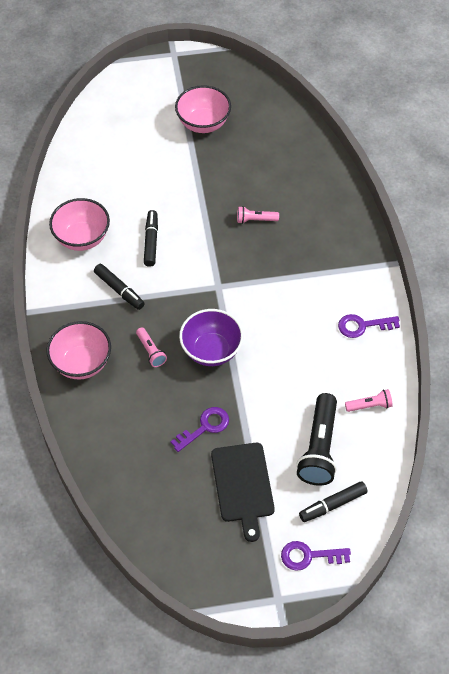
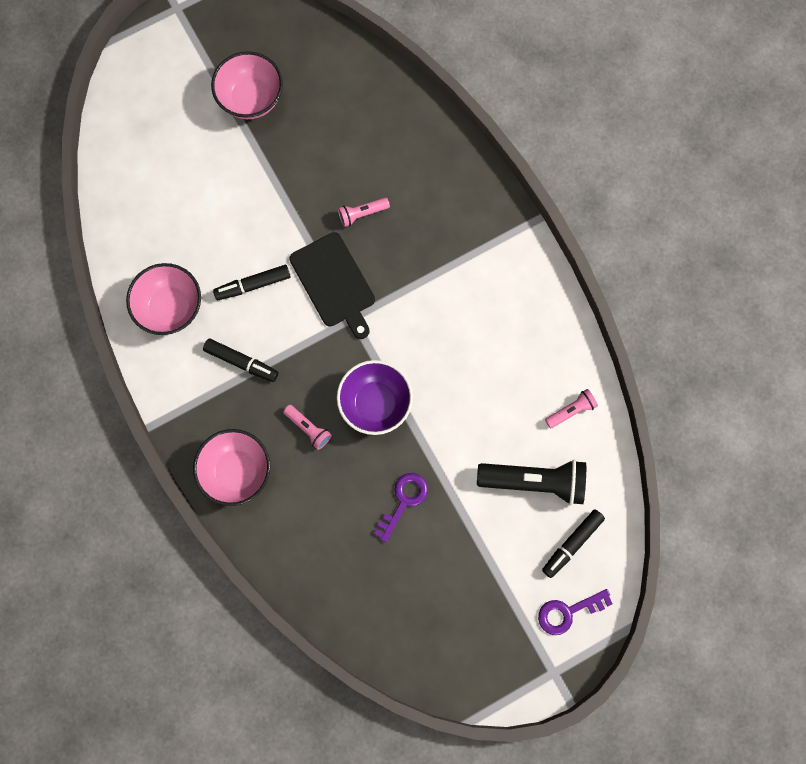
camera: 20 degrees left, 20 degrees up
black marker [144,210,158,267] -> black marker turned 90 degrees counterclockwise [213,265,291,300]
black cutting board [211,443,275,542] -> black cutting board moved to [289,232,375,339]
black flashlight [297,393,337,485] -> black flashlight turned 75 degrees counterclockwise [477,460,586,505]
purple key [338,314,400,338] -> none

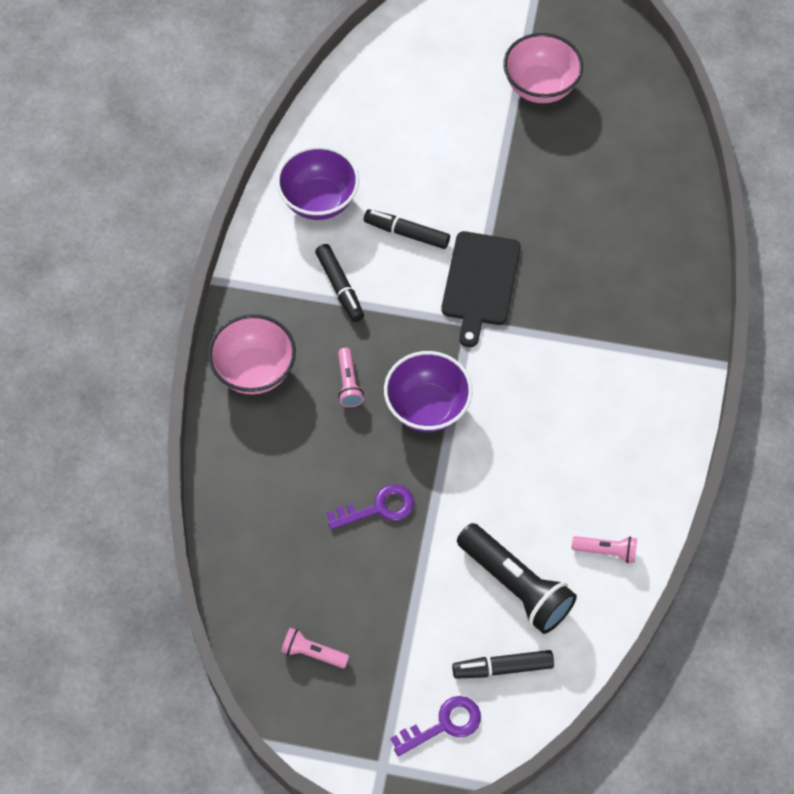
camera: 40 degrees right, 15 degrees down
pink bowl [126,263,201,335] -> purple bowl [276,146,359,220]
pink flashlight [338,198,390,227] -> pink flashlight moved to [281,628,349,668]
purple key [538,589,613,635] -> purple key turned 135 degrees clockwise [391,696,481,756]

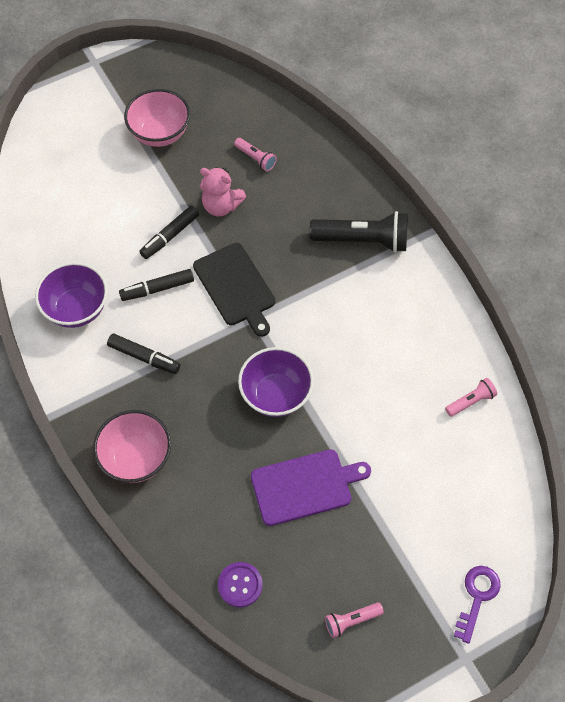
camera: 40 degrees left, 0 degrees up
purple key [327,484,414,530] -> purple cutting board [251,449,371,526]
pink flashlight [338,348,364,407] -> pink flashlight moved to [234,138,277,172]
black marker [452,650,554,679] -> black marker moved to [139,206,199,259]
black flashlight [457,523,577,634] -> black flashlight moved to [310,211,408,253]
none -> pink teddy bear [200,167,246,216]
none -> purple button [218,562,263,607]

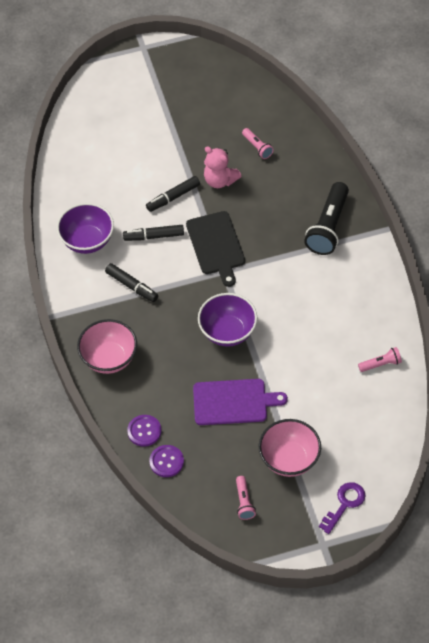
camera: 15 degrees right, 5 degrees down
pink bowl [124,89,190,147] -> pink bowl moved to [259,419,321,477]
black flashlight [310,211,408,253] -> black flashlight turned 90 degrees clockwise [304,182,349,255]
pink flashlight [325,602,384,638] -> pink flashlight turned 90 degrees counterclockwise [236,476,256,520]
none -> purple button [127,415,161,447]

